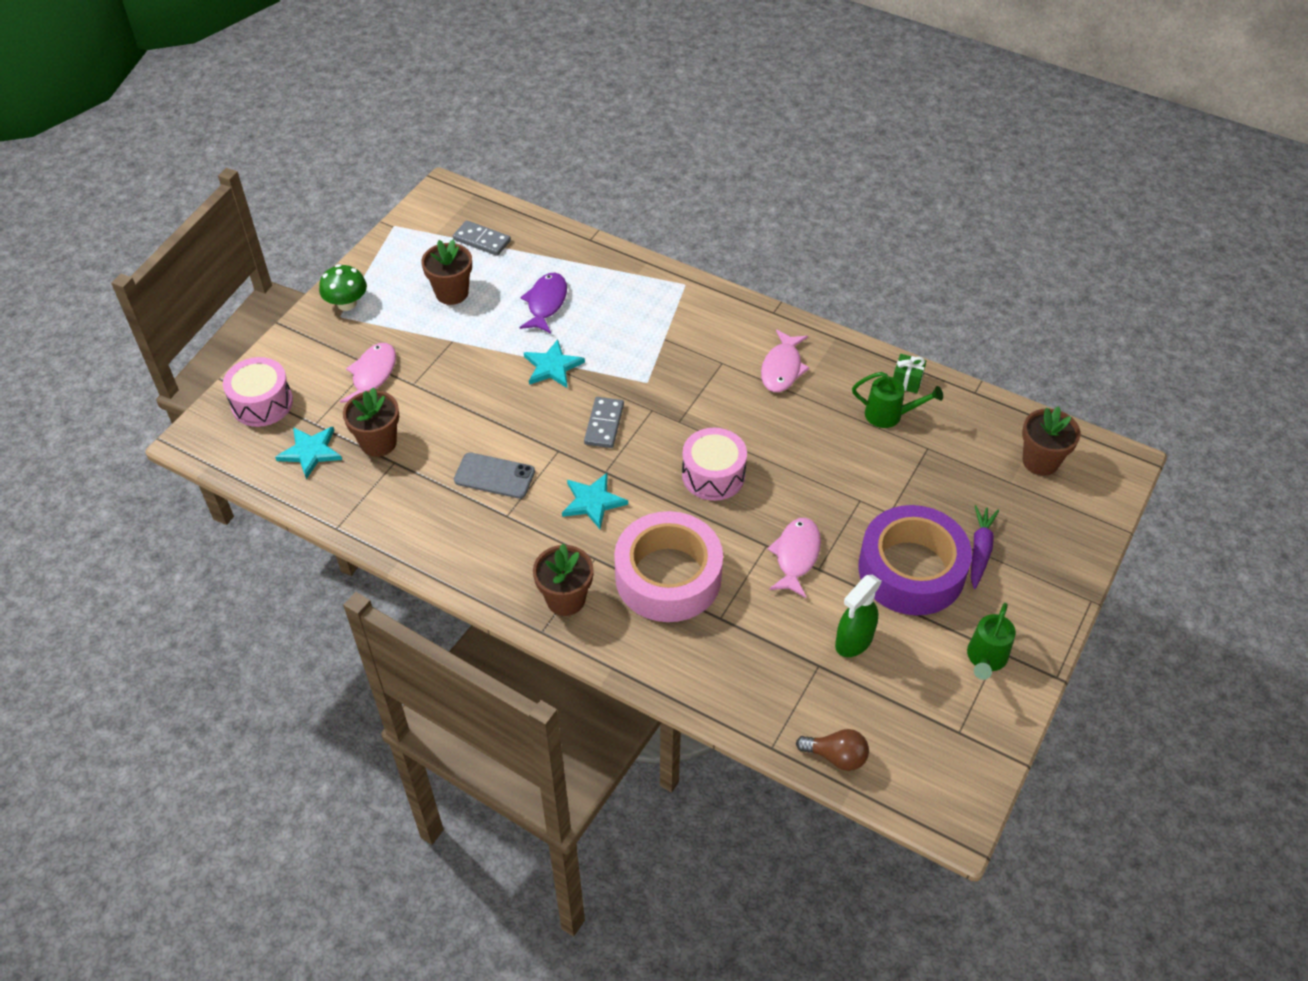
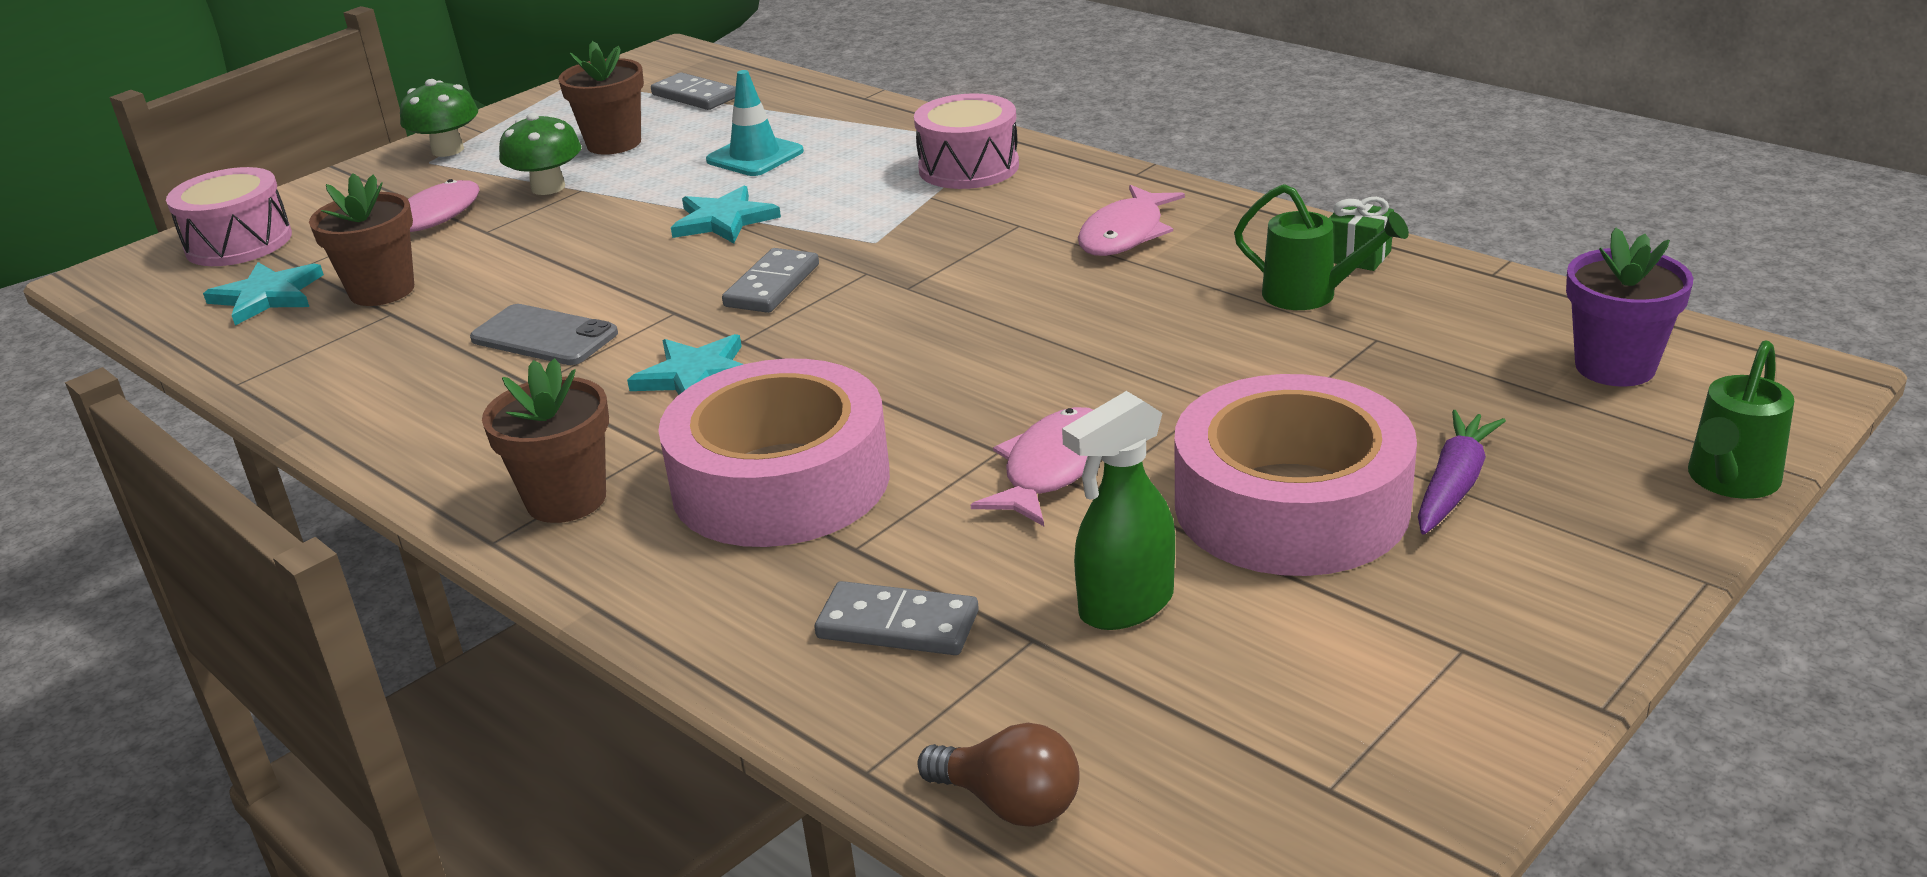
camera: 15 degrees right, 20 degrees down
purple fish [519,273,567,333] -> turquoise traffic cone [706,70,804,176]
pink drum [682,428,747,501] -> pink drum moved to [914,93,1019,189]
purple tape [858,505,972,615] -> pink tape [1174,374,1417,576]
green watering can [967,603,1016,680] -> green watering can moved to [1688,340,1794,499]
brown flower pot [1022,406,1081,476] -> purple flower pot [1566,228,1694,387]
none -> green mushroom [499,113,582,195]
none -> grey domino [814,581,979,655]

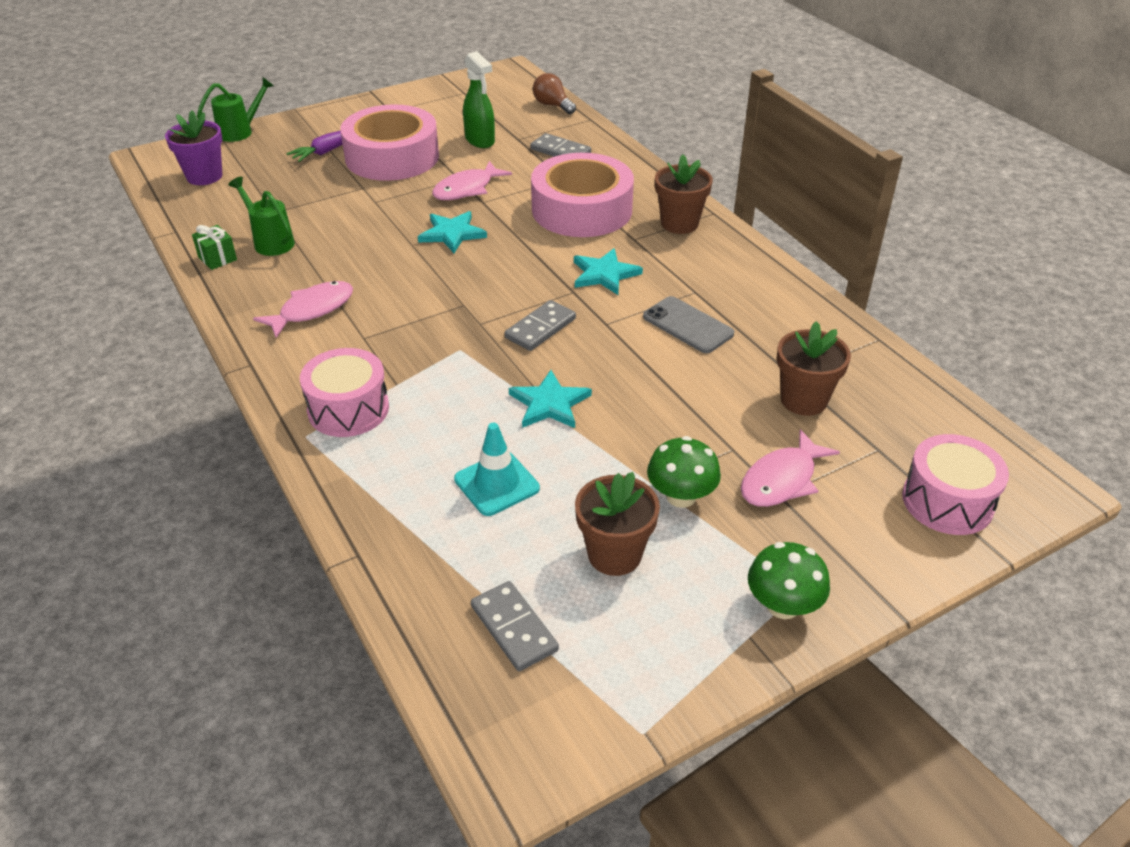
camera: 165 degrees left, 10 degrees up
turquoise star [203,262,324,326] -> turquoise star moved to [418,211,487,253]
green spray bottle [1062,391,1175,630] -> green spray bottle turned 75 degrees clockwise [463,51,495,148]

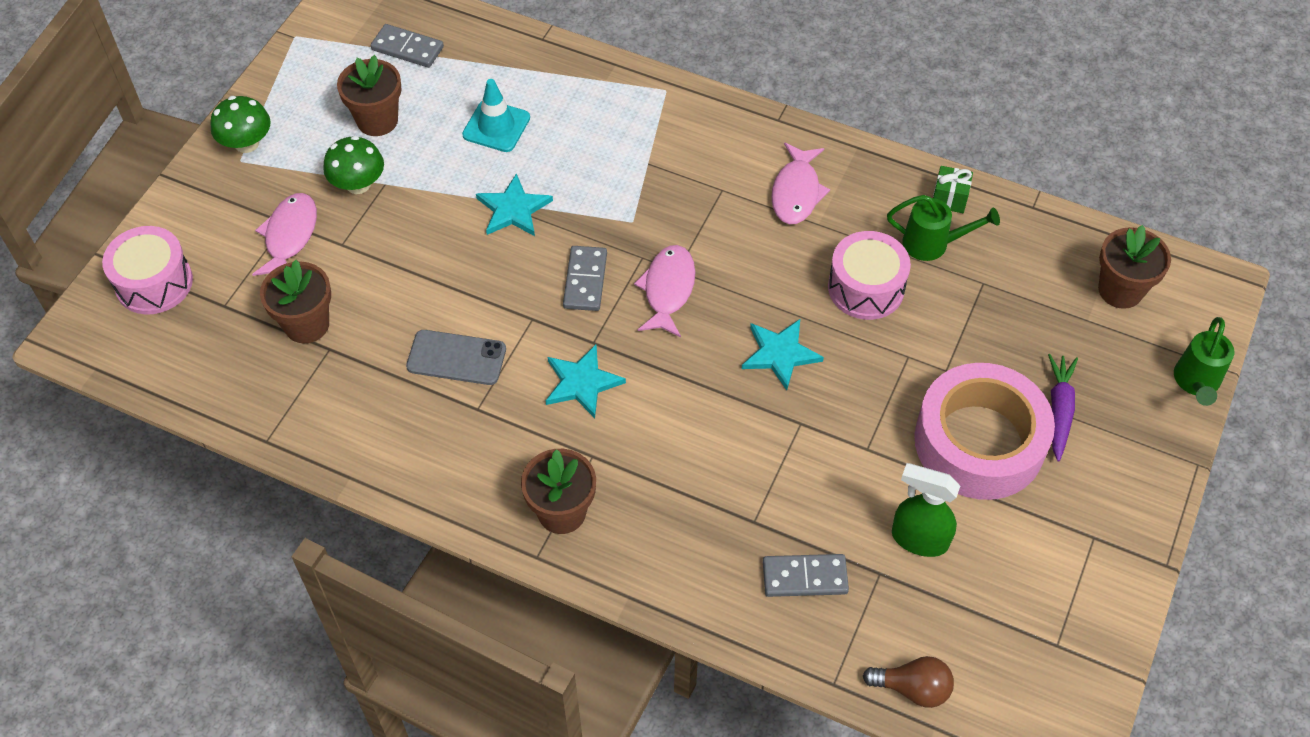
camera: 145 degrees right, 15 degrees up
purple flower pot [165,110,222,185] -> brown flower pot [1098,225,1171,309]
pink drum [300,348,389,437] -> pink drum moved to [828,231,911,320]
pink fish [432,161,512,200] -> pink fish moved to [634,245,695,337]
pink tape [531,153,634,237] -> none

